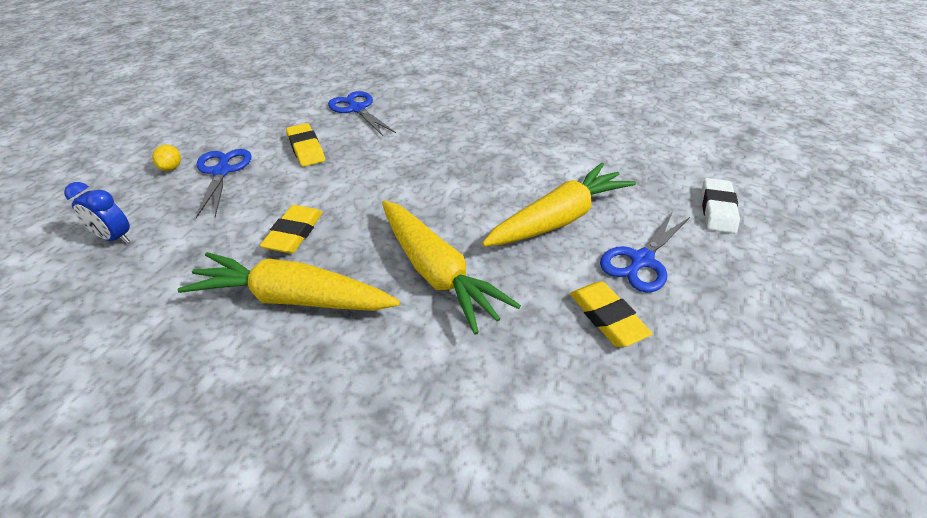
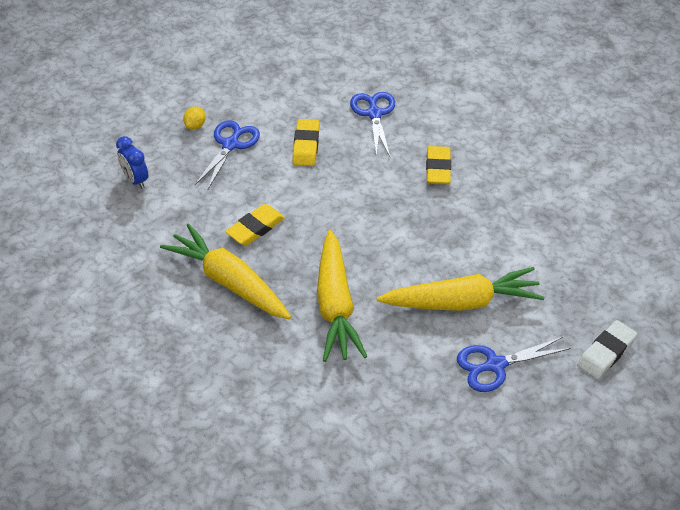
camera: 30 degrees right, 5 degrees up
yellow eraser [570,281,653,347] -> yellow eraser moved to [426,146,451,184]

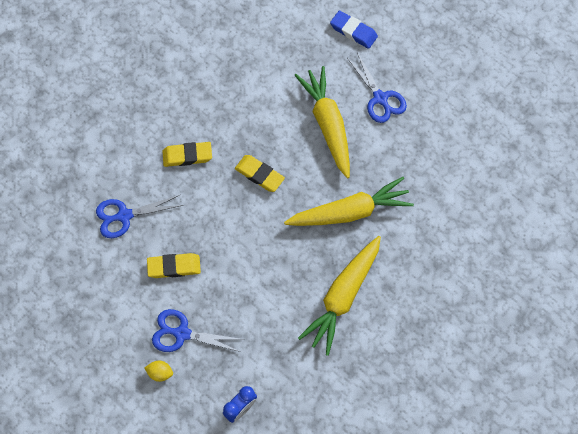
camera: 100 degrees left, 20 degrees up
yellow eraser [225,204,285,246] -> yellow eraser moved to [235,155,285,192]
white eraser [577,320,637,379] -> blue eraser [330,11,378,49]

